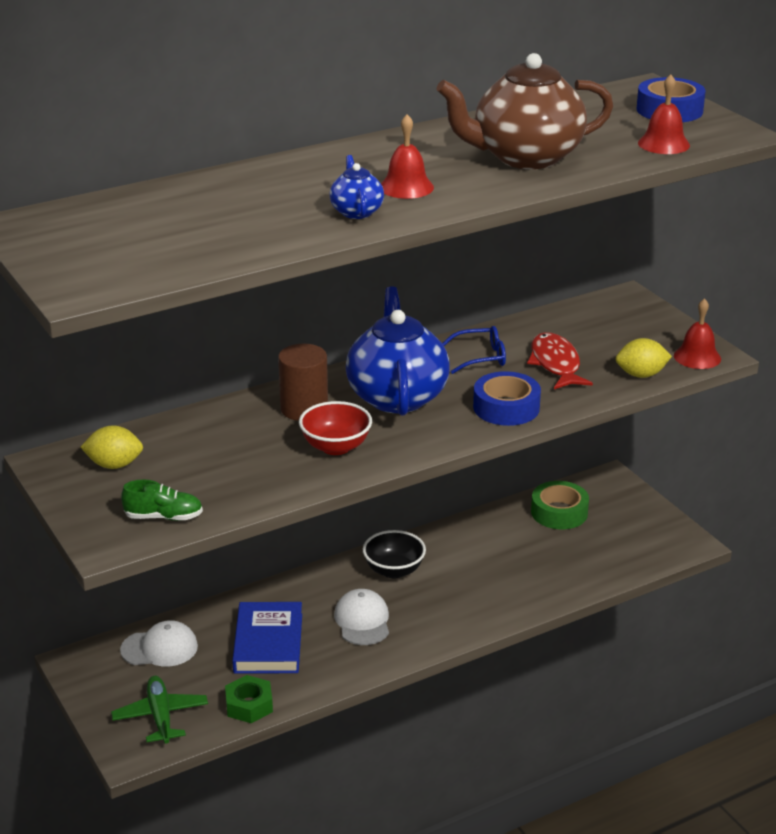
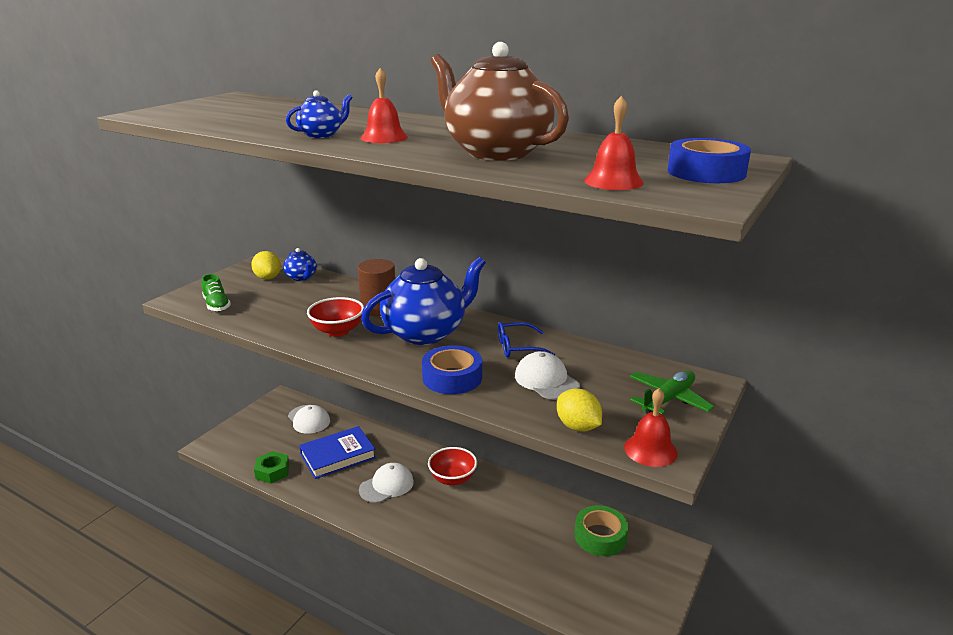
camera: 60 degrees right, 5 degrees down
green plane [111,676,208,744] -> green plane moved to [630,371,714,415]
black bowl [363,530,426,578] -> red bowl [428,447,477,486]
blue glasses [442,326,506,374] -> blue glasses turned 120 degrees clockwise [498,322,555,357]
red fish [527,332,593,389] -> white cap [515,351,580,400]
none -> blue teapot [283,248,317,281]

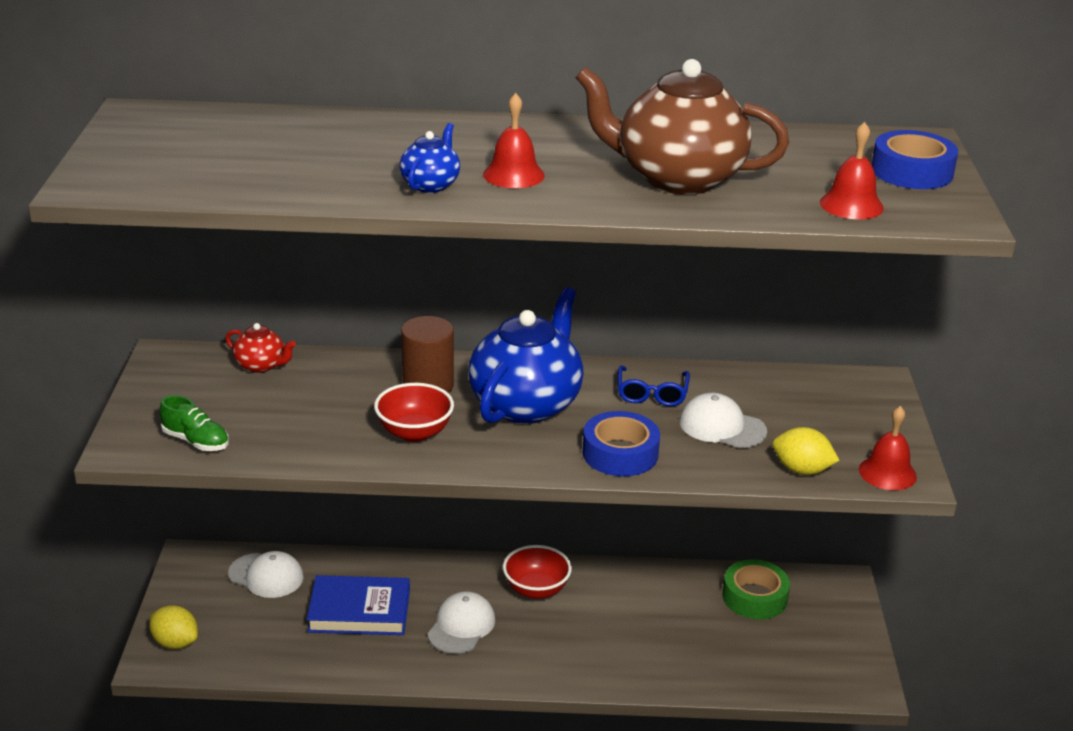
camera: 30 degrees left, 5 degrees up
yellow lemon [251,251,281,280] -> yellow lemon moved to [149,605,198,649]
green nut [254,451,289,484] -> none
blue teapot [283,248,317,281] -> red teapot [226,323,296,373]
blue book [299,426,376,479] -> blue book turned 60 degrees clockwise [307,575,410,635]
blue glasses [498,322,555,357] -> blue glasses turned 45 degrees counterclockwise [618,366,690,406]
green plane [630,371,714,415] -> none

